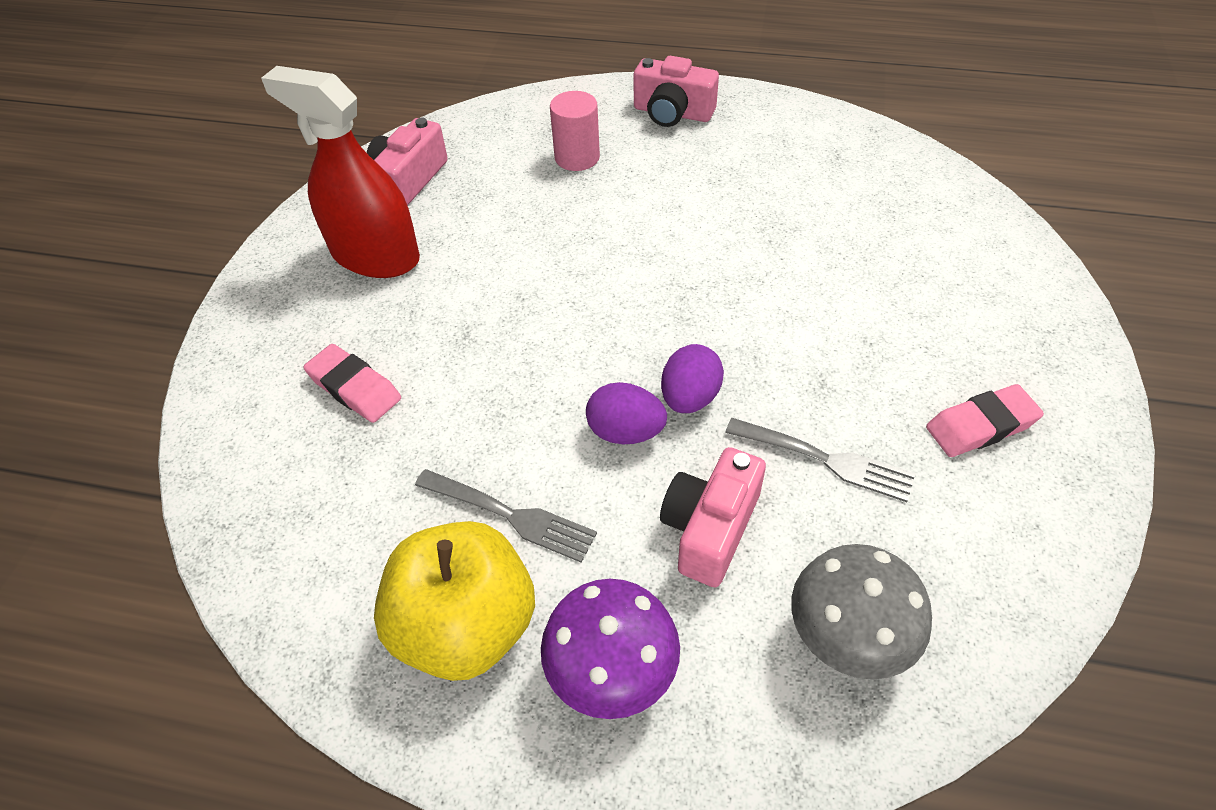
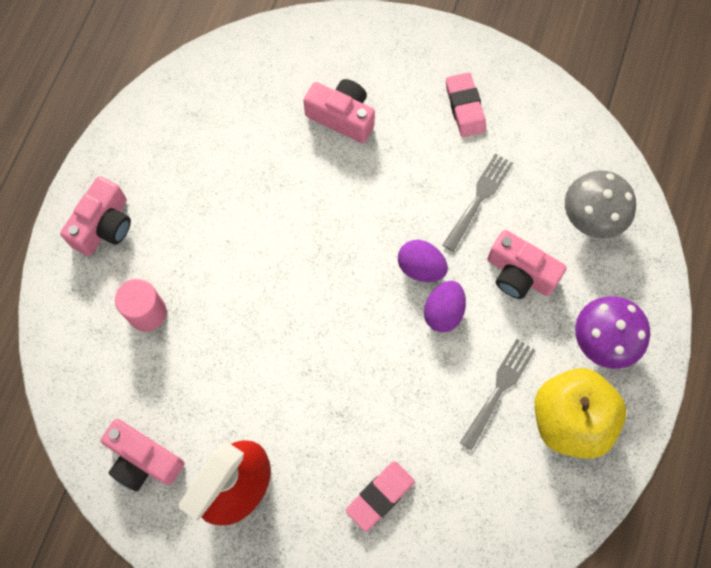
camera: 85 degrees left, 20 degrees up
none -> pink camera [303,79,375,143]

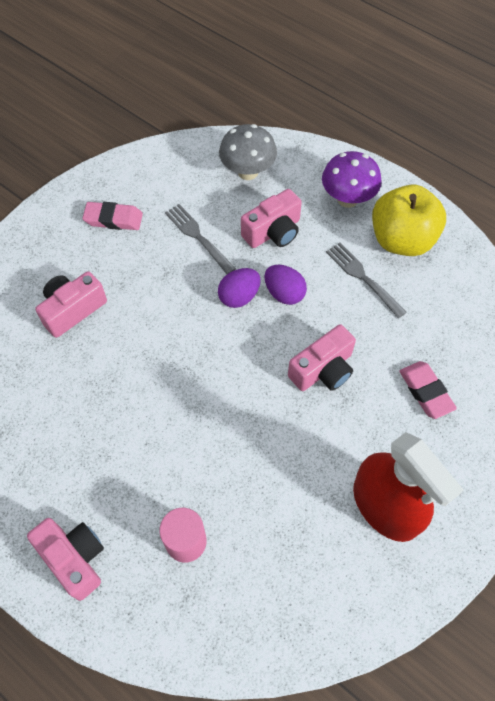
camera: 70 degrees left, 10 degrees down
pink camera [101,419,184,492] -> pink camera moved to [288,324,356,391]

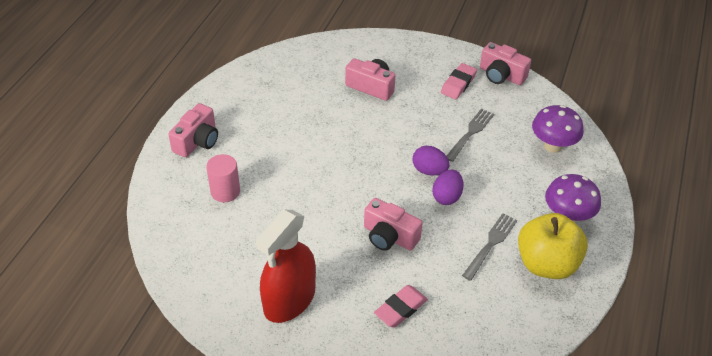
camera: 70 degrees right, 15 degrees down
pink eraser [82,202,143,230] -> pink eraser turned 45 degrees clockwise [441,63,477,99]
grey mushroom [219,124,277,180] -> purple mushroom [532,105,584,153]
pink camera [241,189,302,248] -> pink camera moved to [480,42,531,85]

